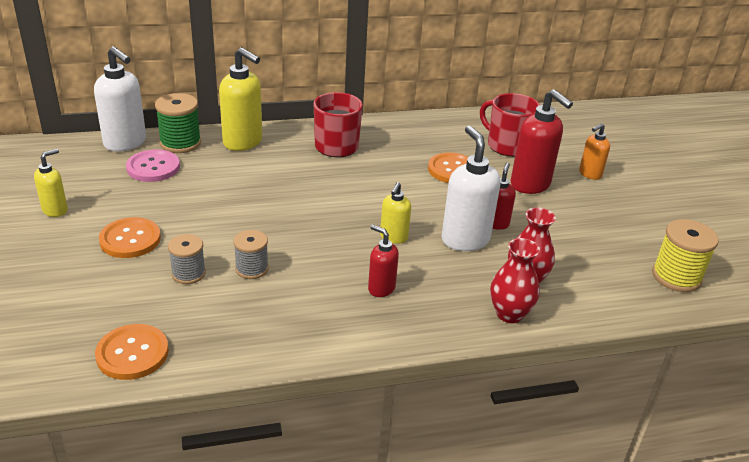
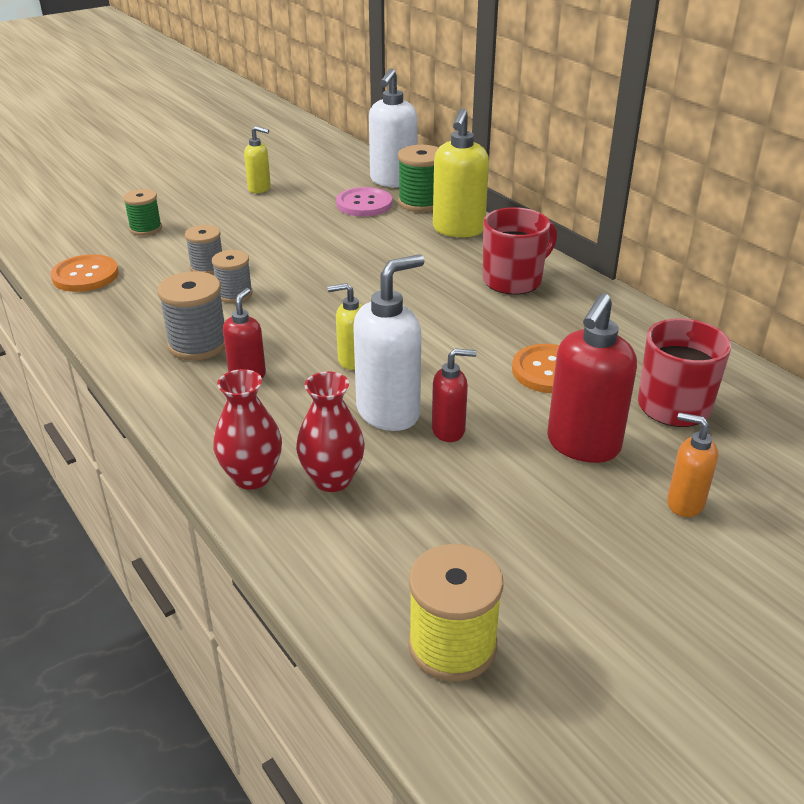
camera: 70 degrees right, 0 degrees up
orange button [99,217,161,258] -> none
none -> green spool [123,189,162,236]
none -> grey spool [157,271,225,361]

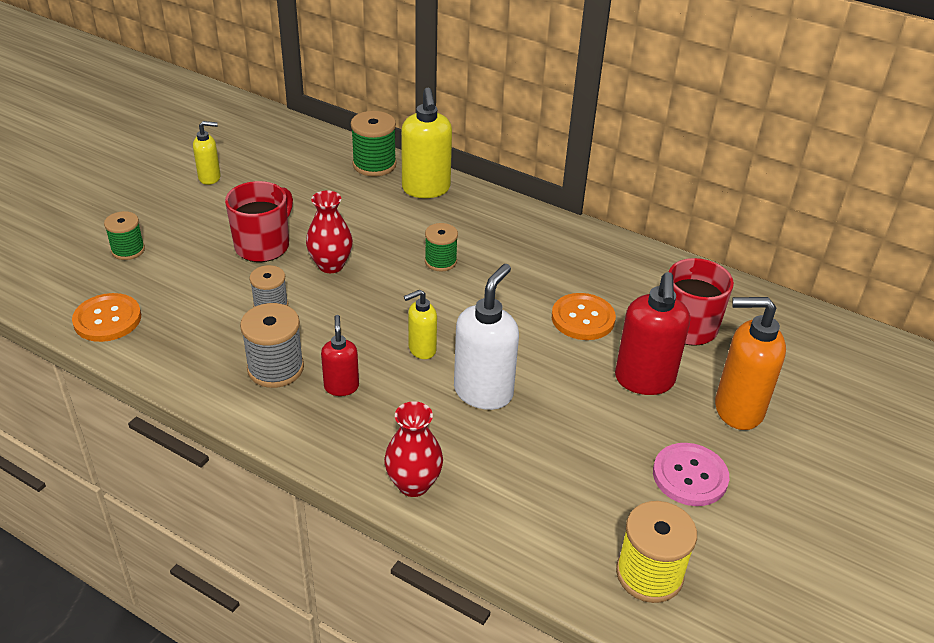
camera: 25 degrees left, 5 degrees up
grey spool [185,225,222,274] -> none
red vase [296,372,365,492] -> red vase moved to [306,190,353,273]
pink button [336,187,392,217] -> pink button moved to [653,443,729,506]
white soap dispenser [369,68,418,187] -> none
red soap dispenser [432,348,477,442] -> none
red mug [483,207,557,295] -> red mug moved to [225,181,293,262]
orange soap dispenser [667,412,718,517] -> orange soap dispenser [715,297,786,430], size x1.77
none -> green spool [425,223,458,271]

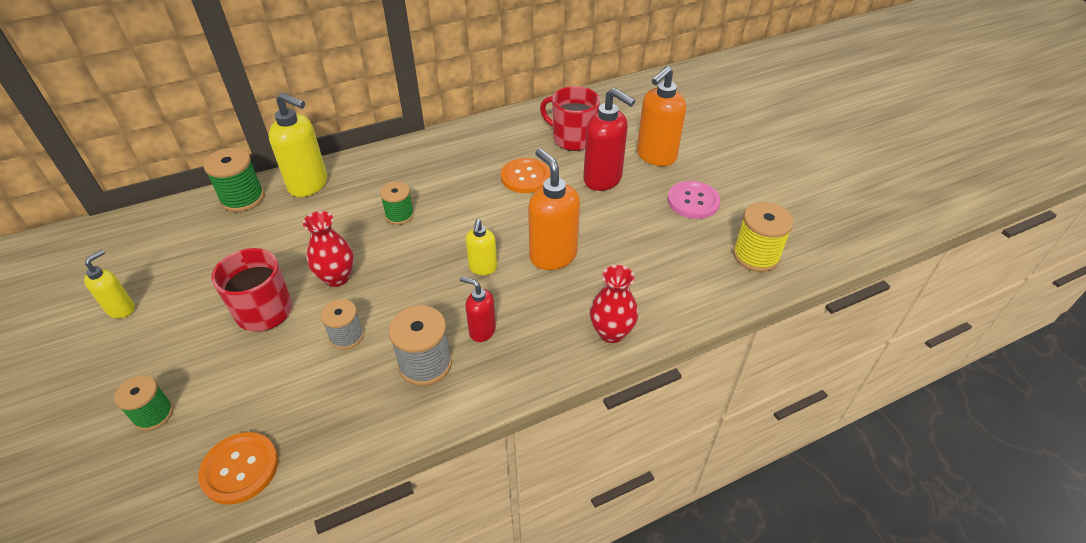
camera: 55 degrees left, 5 degrees up
white soap dispenser [454,264,519,410] -> orange soap dispenser [528,148,580,270]

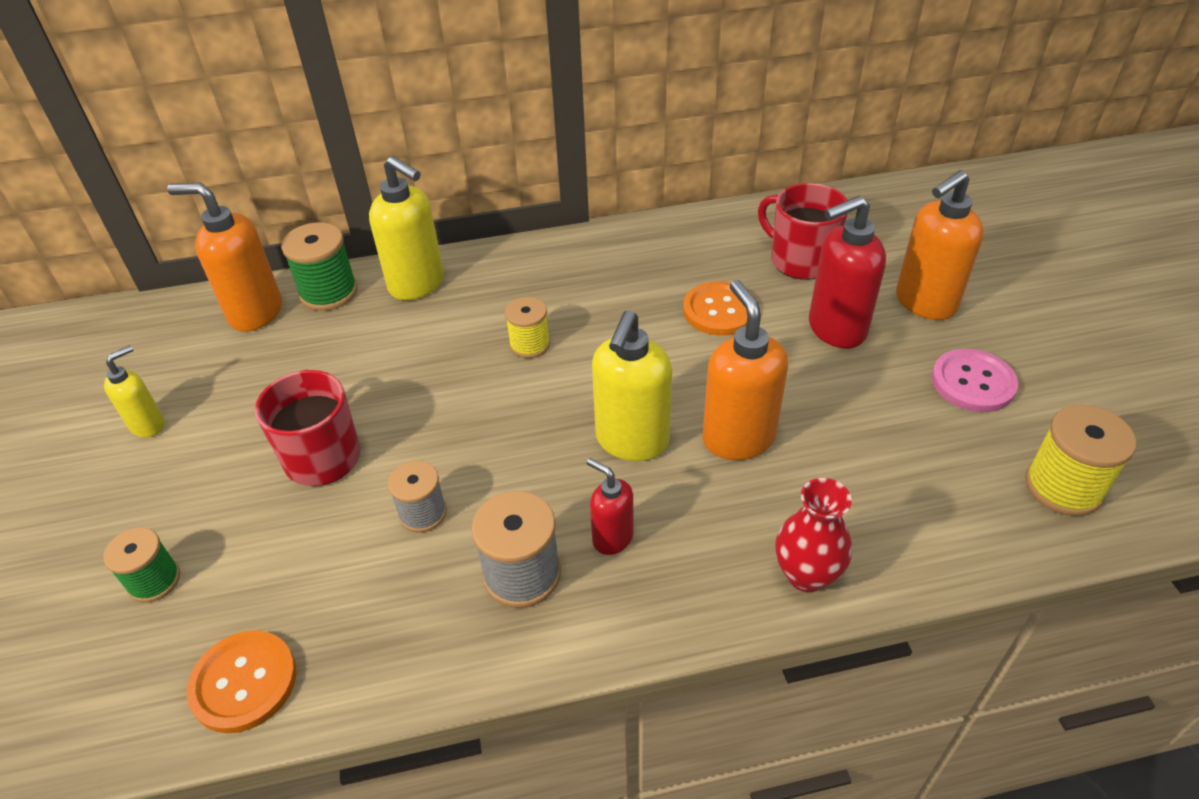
camera: 15 degrees right, 0 degrees up
red vase [303,211,354,287] -> none
green spool [380,182,414,225] -> yellow spool [505,297,550,358]
yellow soap dispenser [466,219,497,275] -> yellow soap dispenser [592,311,672,461], size x1.77
red soap dispenser [583,88,635,191] -> red soap dispenser turned 105 degrees clockwise [809,195,886,349]
none -> orange soap dispenser [167,182,282,332]

